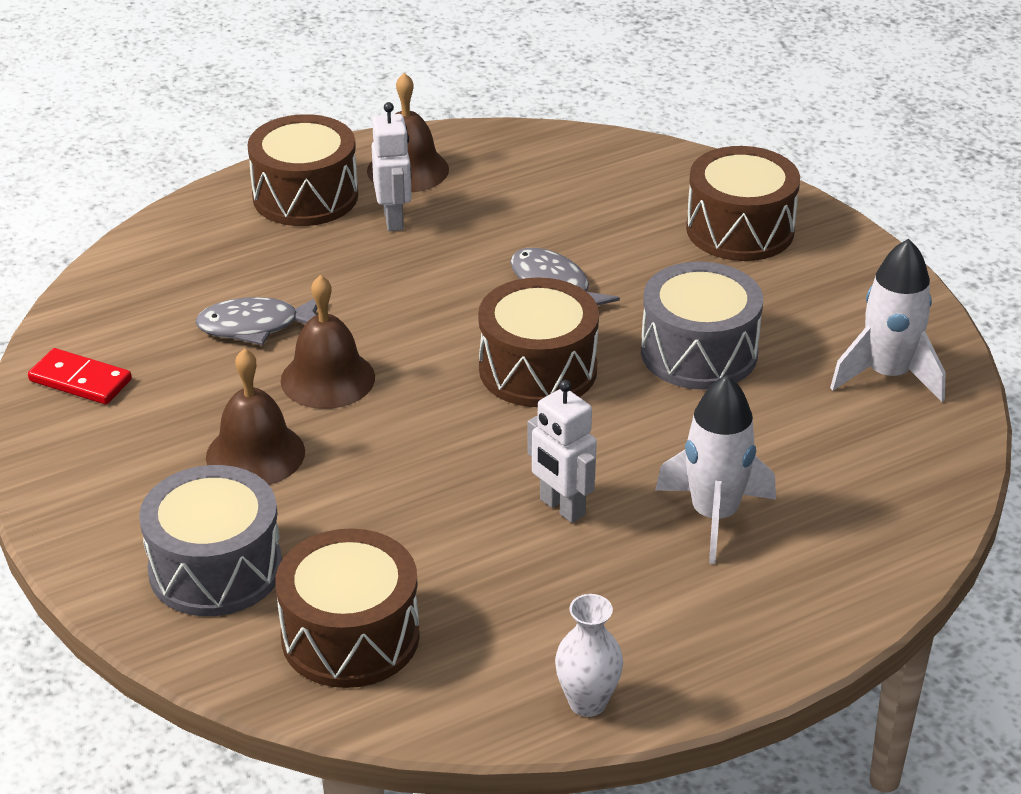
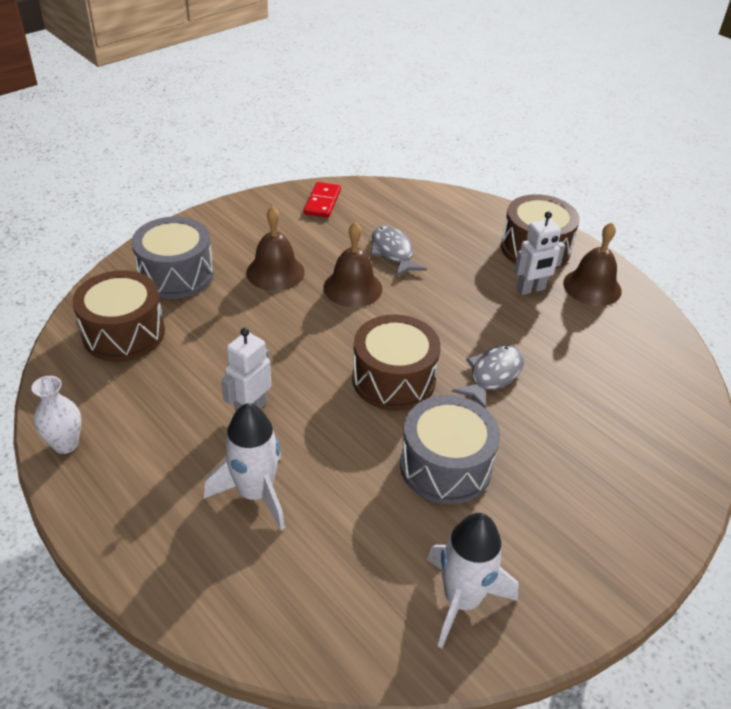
camera: 75 degrees right, 5 degrees up
brown drum [686,146,800,261] -> none

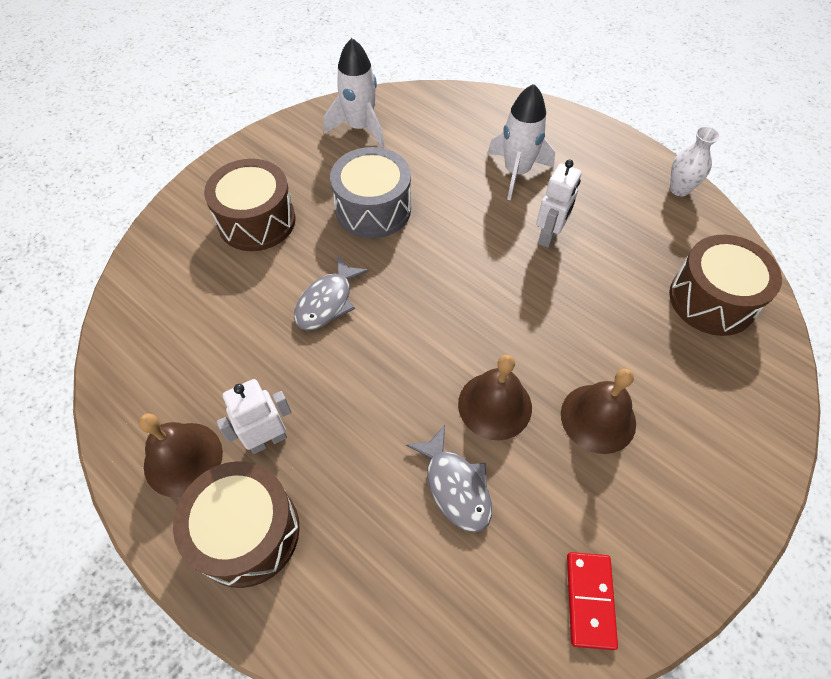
camera: 175 degrees right, 15 degrees up
grey drum [131,217,214,299] -> none
brown drum [352,314,441,411] -> brown drum moved to [204,159,296,251]

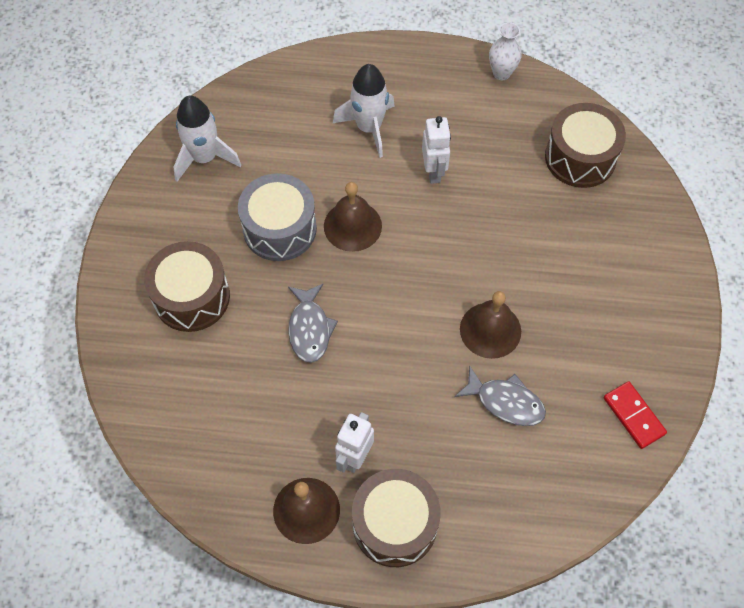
camera: 35 degrees left, 5 degrees up
brown bell [561,369,636,454] -> brown bell moved to [324,182,382,252]

